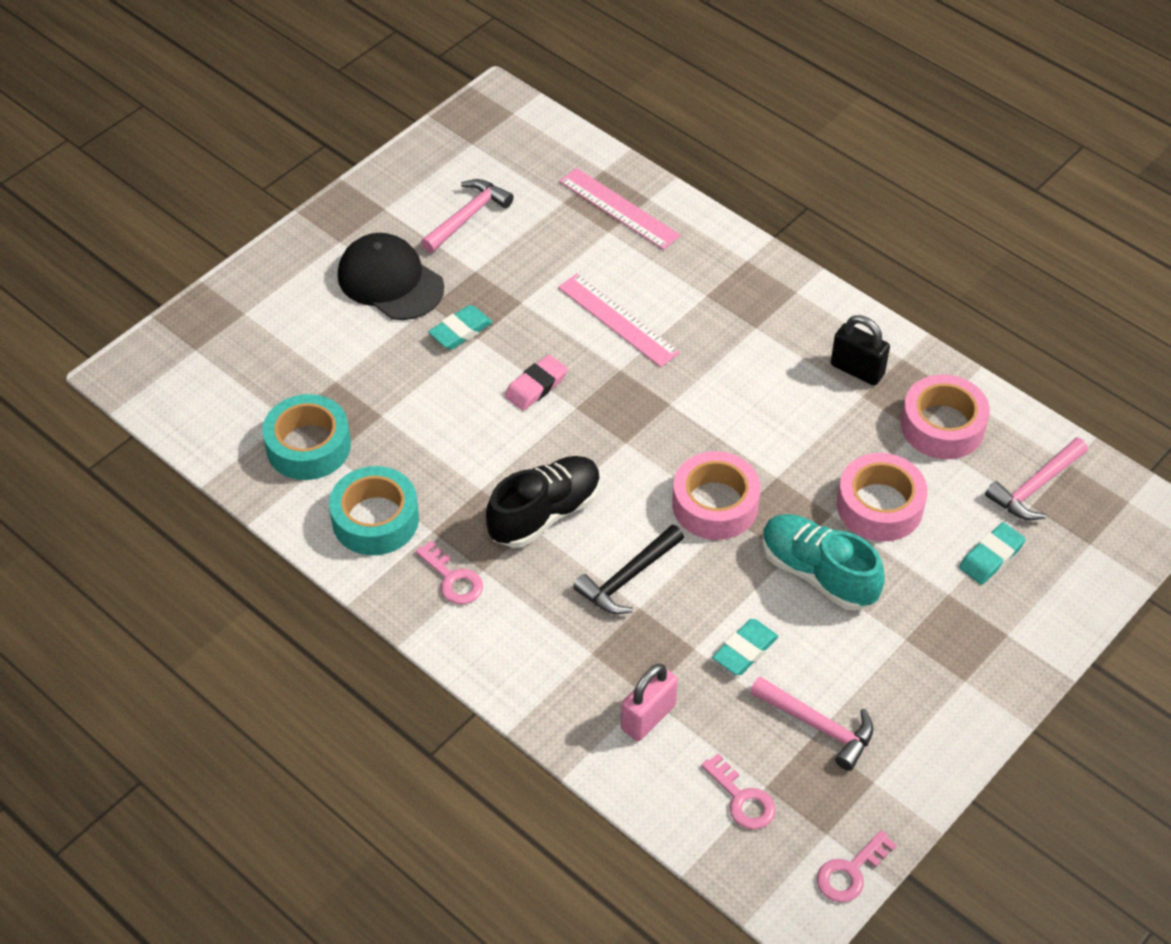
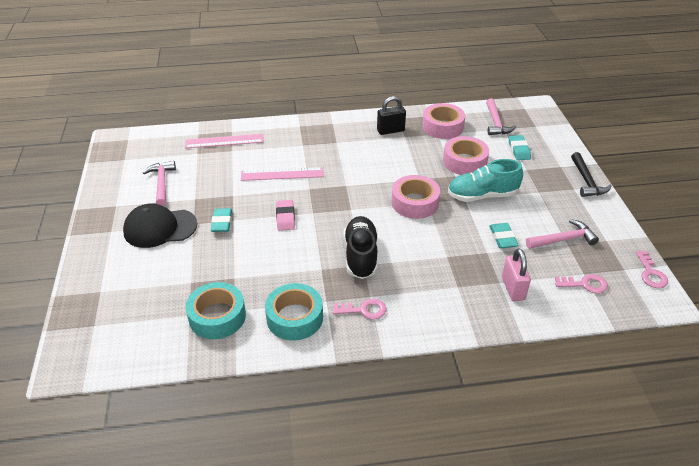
camera: 50 degrees left, 10 degrees down
black hammer [573,525,684,614] -> black hammer moved to [571,152,612,197]

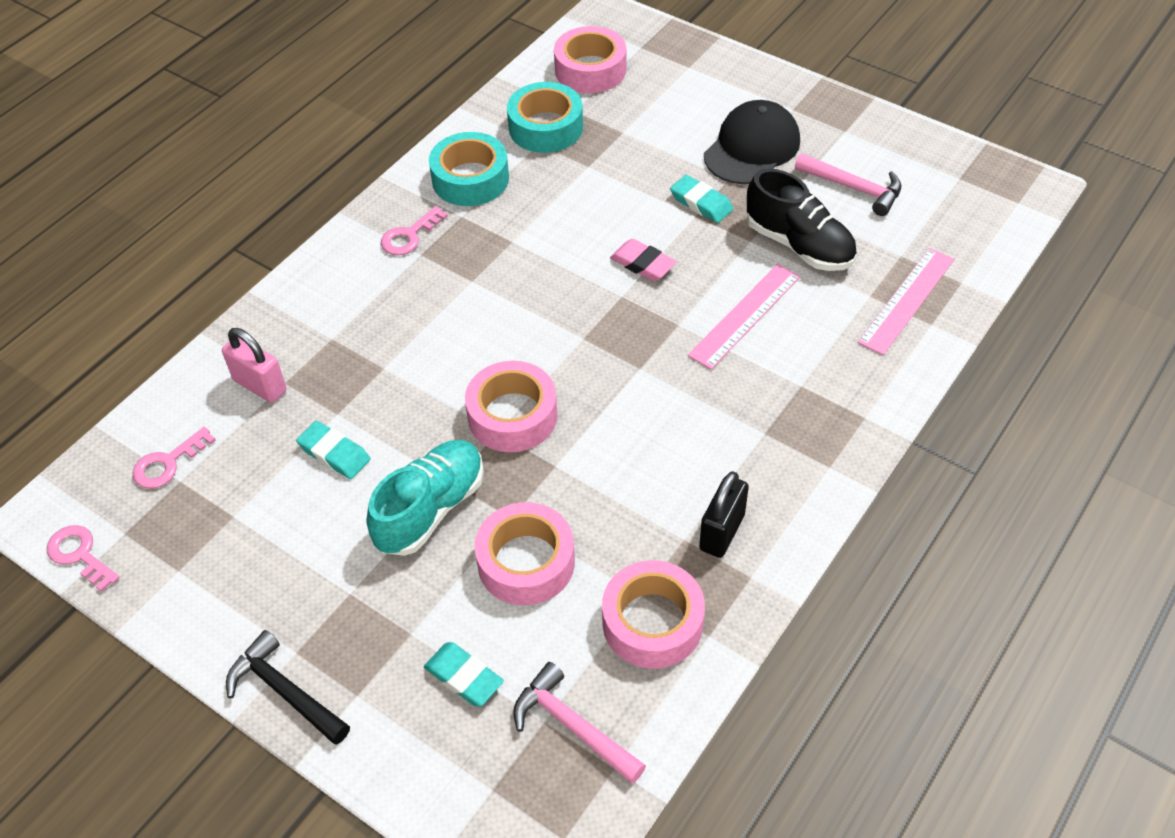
camera: 135 degrees right, 10 degrees up
black shoe [344,216,378,279] -> black shoe moved to [747,169,857,271]
pink hammer [526,219,599,249] -> none
none -> pink tape [554,26,626,93]

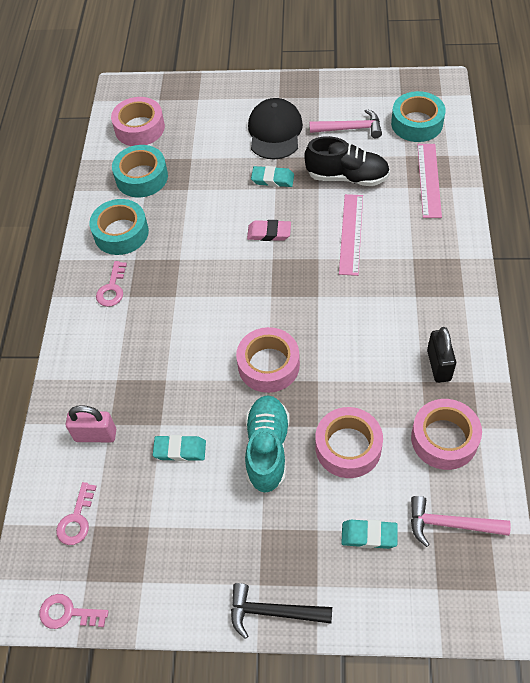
camera: 30 degrees left, 5 degrees up
none -> turquoise tape [391,91,445,142]

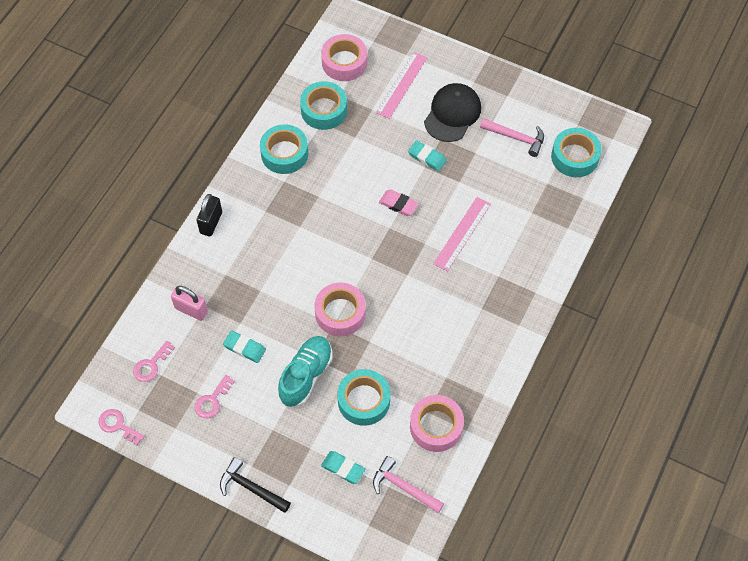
camera: 20 degrees right, 5 degrees up
pink key [96,261,127,307] -> pink key moved to [195,375,235,418]
black shoe [304,136,390,186] -> none
pink tape [315,407,383,478] -> turquoise tape [337,369,390,426]
pink ruler [417,144,442,218] -> pink ruler moved to [376,52,427,119]
black padlock [427,327,456,383] -> black padlock moved to [197,194,222,236]

